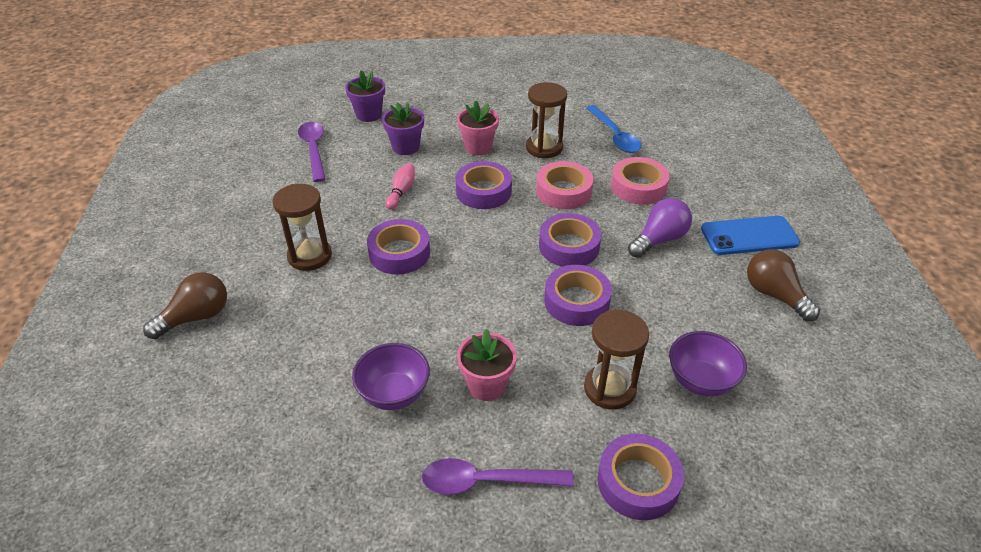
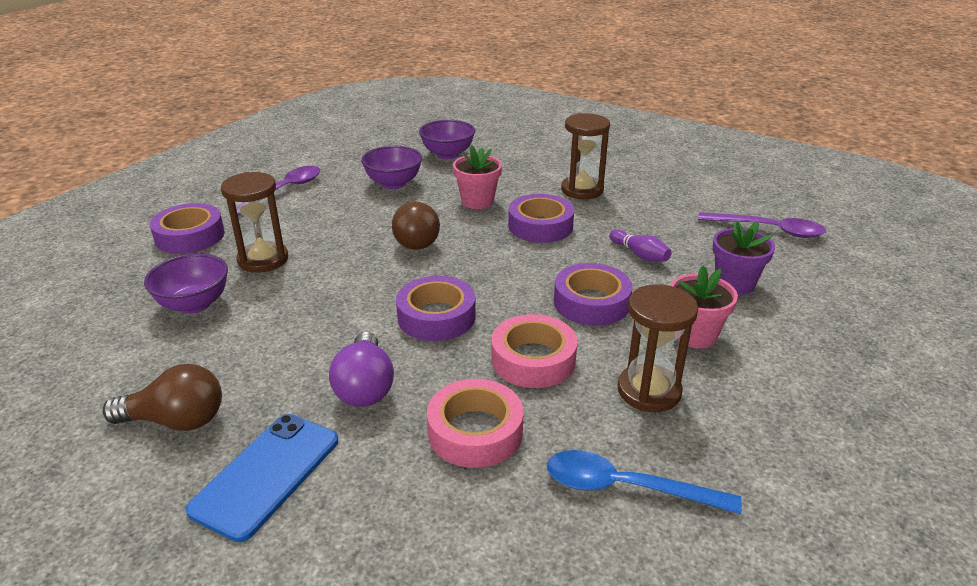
camera: 125 degrees right, 10 degrees down
brown light bulb [143,272,227,339] -> brown light bulb moved to [392,202,440,250]
purple flower pot [345,70,385,122] -> none
pink bowling pin [386,163,415,210] -> purple bowling pin [609,229,672,261]
pink flower pot [457,329,517,401] -> pink flower pot moved to [453,145,502,209]
purple tape [544,265,612,326] -> none
none -> purple bowl [419,120,475,159]

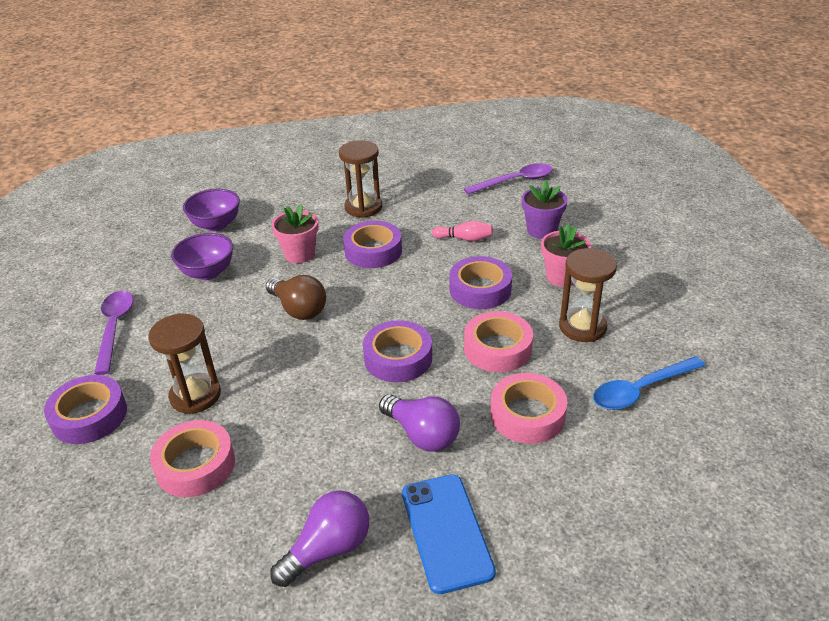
camera: 40 degrees left, 5 degrees up
brown light bulb [103,363,222,431] -> purple light bulb [270,490,369,587]
purple bowl [144,253,228,314] -> pink tape [150,420,235,497]
purple bowling pin [609,229,672,261] -> pink bowling pin [432,221,493,241]

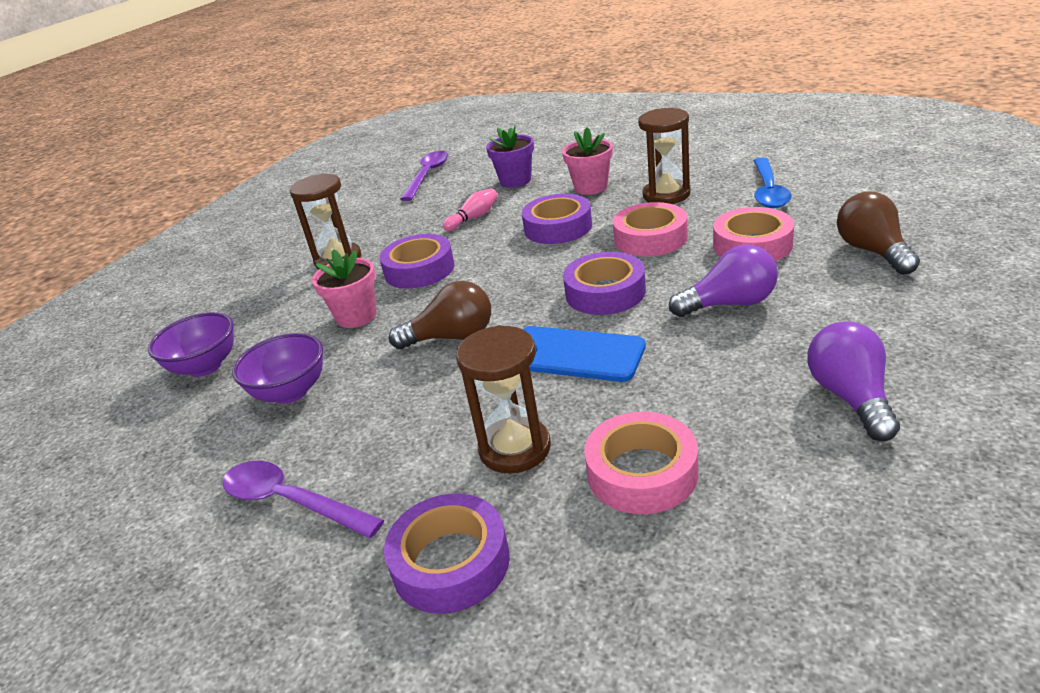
camera: 50 degrees left, 5 degrees down
blue phone [402,474,496,594] -> blue phone moved to [523,326,646,382]
none -> brown light bulb [837,192,920,275]

